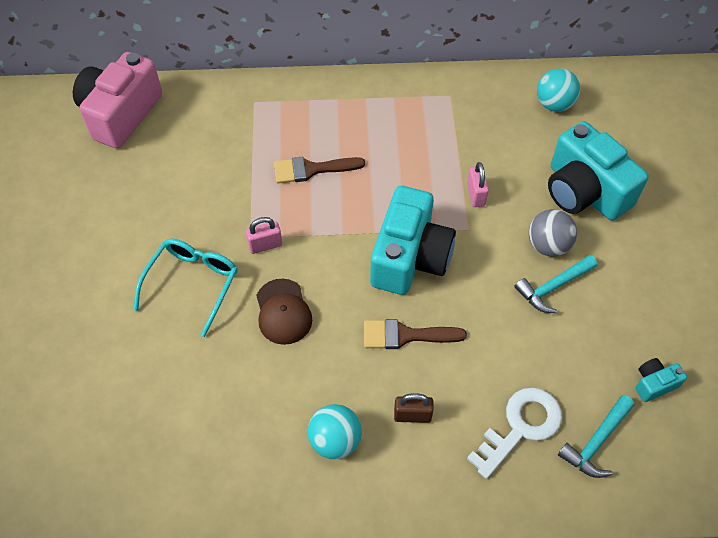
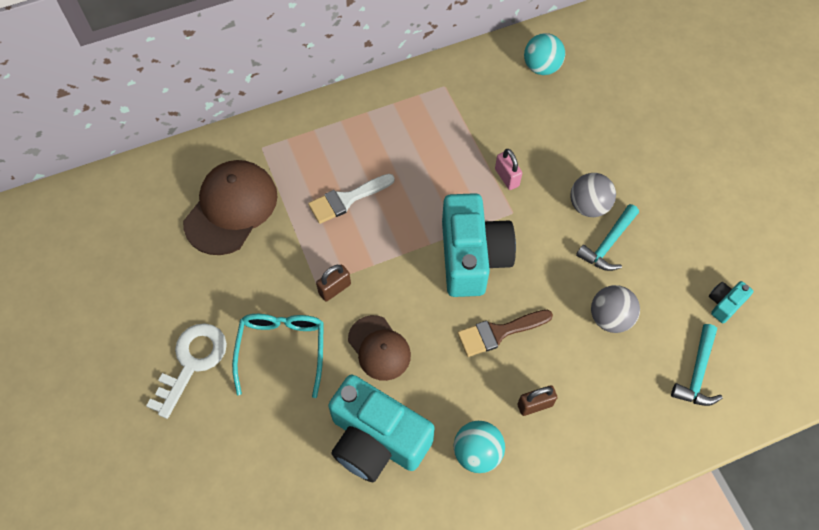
camera: 20 degrees left, 5 degrees up
pink camera [73,52,162,149] -> none
pink padlock [245,217,282,254] -> brown padlock [316,265,351,301]
brown brush [274,157,365,183] -> white brush [308,174,395,224]
white key [467,388,562,479] -> white key moved to [146,323,227,419]
turquoise camera [548,121,648,221] -> turquoise camera moved to [328,375,435,482]
none -> brown cap [183,160,278,255]
none -> grey ball [591,285,640,333]

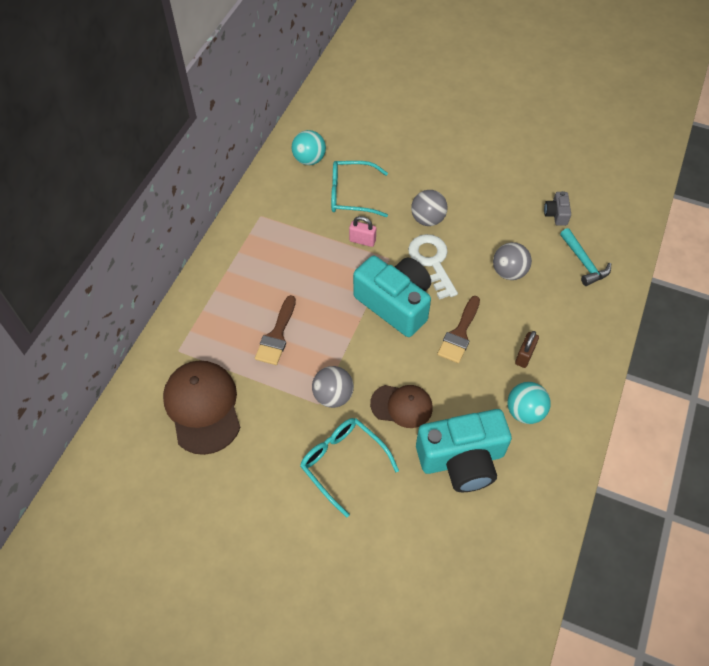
camera: 45 degrees left, 5 degrees down
white key [146,323,227,419] -> white key moved to [408,234,458,300]
white brush [308,174,395,224] -> brown brush [255,295,296,365]
brown padlock [316,265,351,301] -> grey ball [312,366,354,408]
turquoise hammer [576,204,639,271] -> none
turquoise camera [709,281,754,323] -> grey camera [544,191,571,226]
none -> turquoise glasses [331,161,388,217]

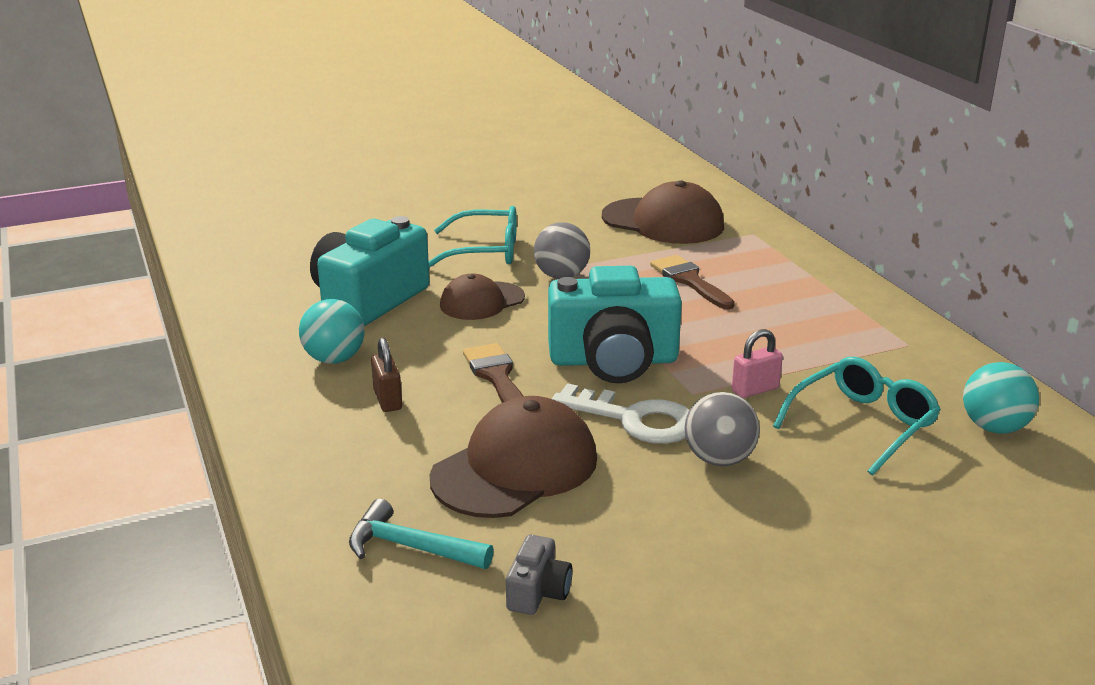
camera: 135 degrees right, 30 degrees down
grey ball [493,242,532,280] -> brown cap [429,396,597,518]
grey camera [544,191,571,226] -> grey camera turned 60 degrees clockwise [506,535,573,615]

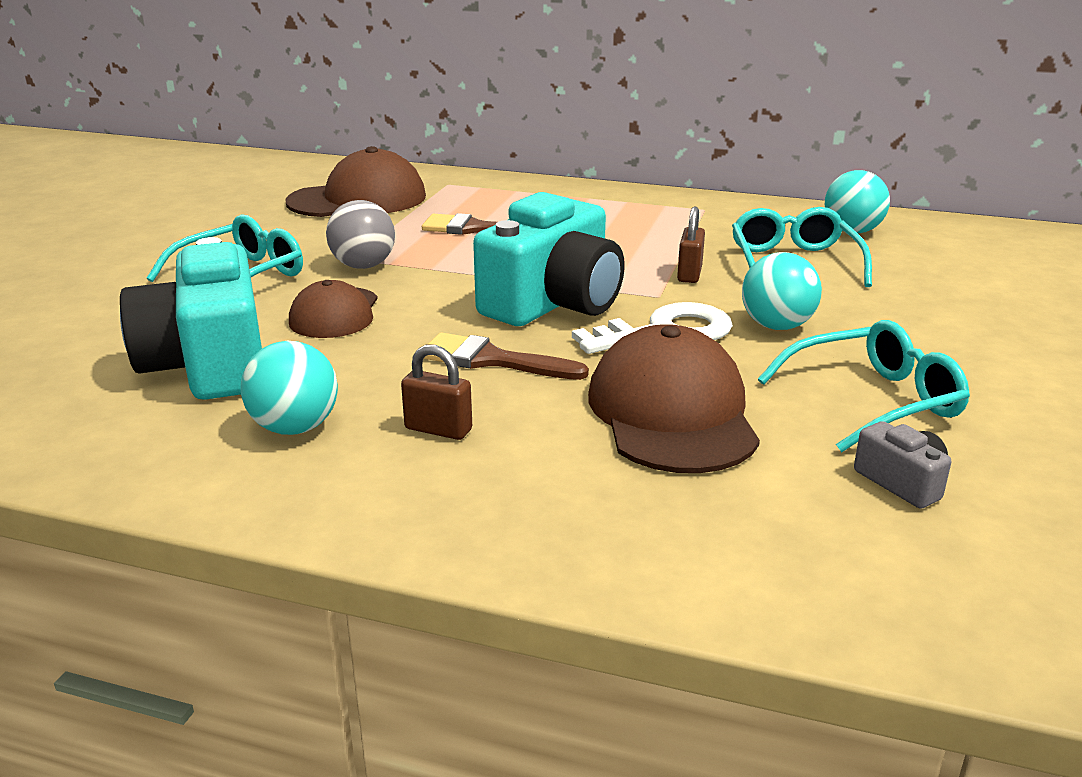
camera: 50 degrees left, 0 degrees up
turquoise hammer [349,499,494,569] -> none
grey ball [685,392,760,466] -> turquoise ball [742,252,822,330]
pink padlock [732,329,783,398] -> brown padlock [677,207,705,283]
none -> turquoise glasses [758,320,970,452]

